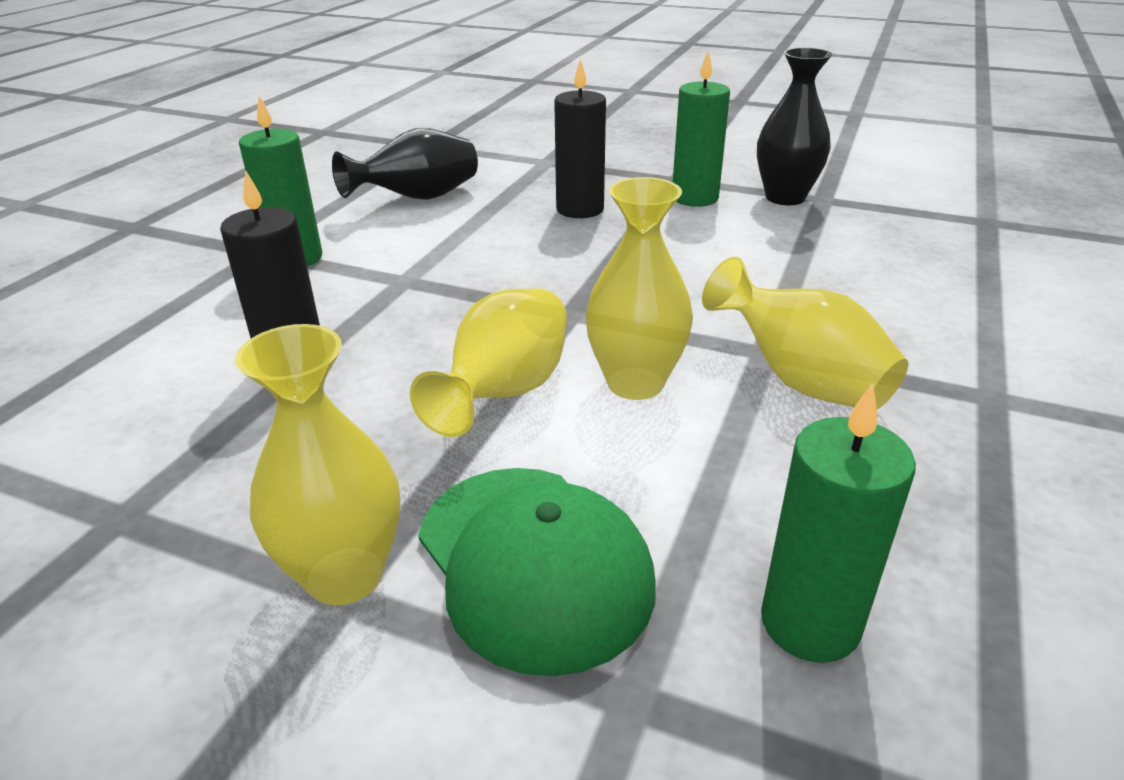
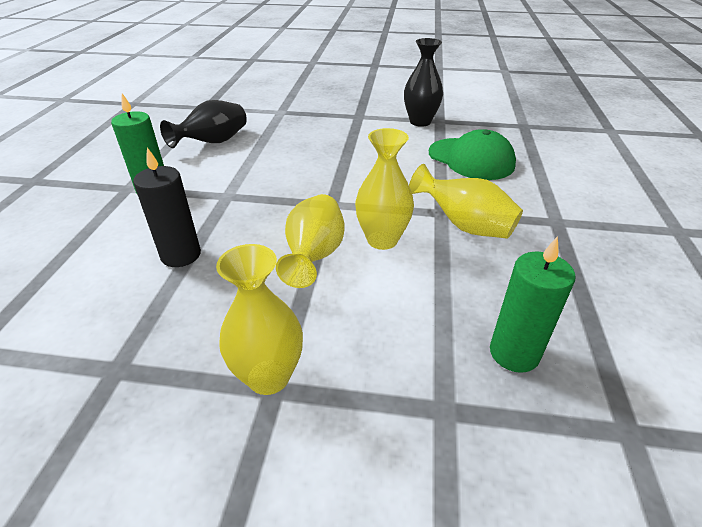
camera: 15 degrees left, 5 degrees up
green cap [418,468,656,676] -> green cap moved to [429,129,516,180]
black candle [554,59,606,218] -> none
green candle [673,52,730,207] -> none

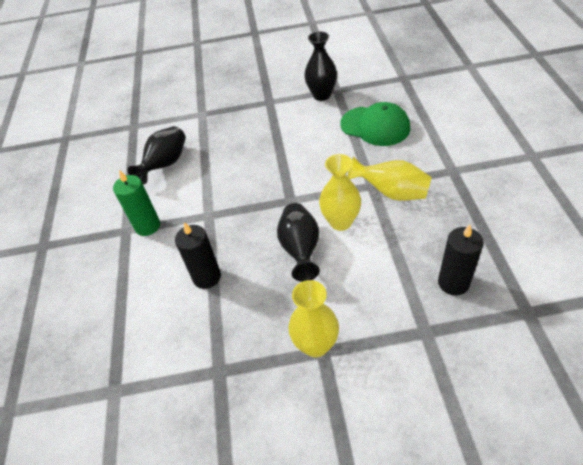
camera: 10 degrees left, 10 degrees up
yellow vase [276,194,345,288] -> black vase [277,203,320,282]
green candle [490,236,575,373] -> black candle [438,225,484,295]

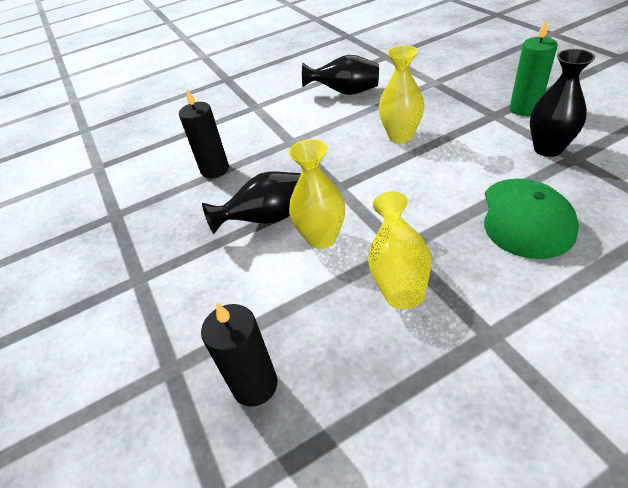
camera: 70 degrees right, 5 degrees down
green candle [113,170,160,236] -> green candle moved to [510,20,558,116]
yellow vase [288,280,339,357] -> yellow vase moved to [379,45,424,143]

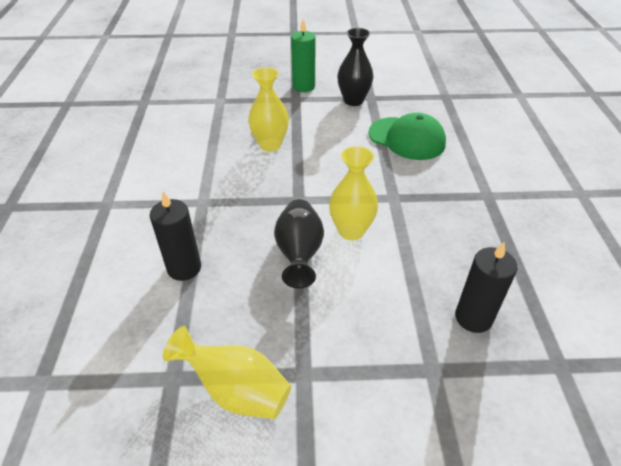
camera: 70 degrees left, 0 degrees up
black vase [302,55,379,95] -> none
yellow vase [368,191,431,309] -> yellow vase moved to [163,326,291,419]

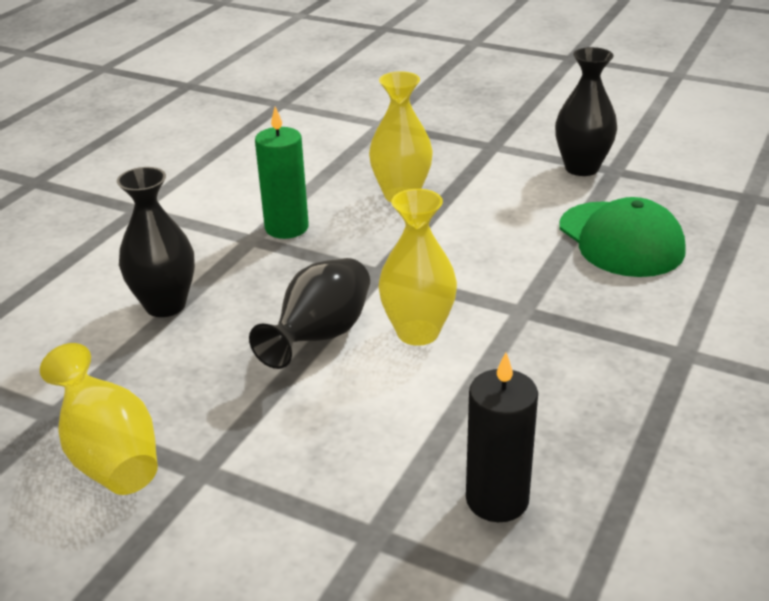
camera: 30 degrees right, 10 degrees down
black candle [150,191,201,281] -> black vase [117,167,195,317]
green candle [291,19,316,92] -> green candle moved to [255,107,309,239]

